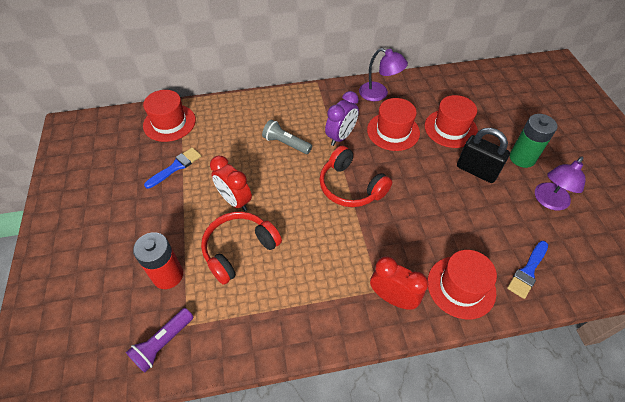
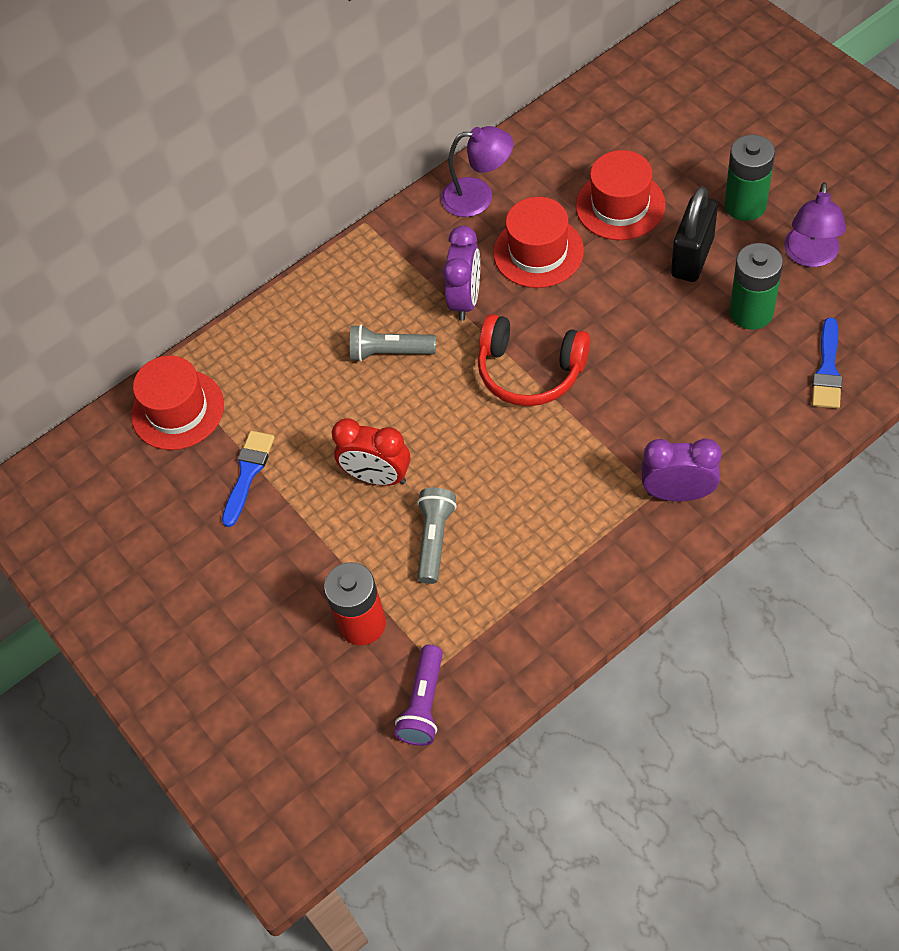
camera: 20 degrees left, 5 degrees up
red headphones [201,212,282,285] -> grey flashlight [417,488,457,584]
red clock [370,256,428,310] -> purple clock [642,438,722,501]
red hat [428,250,497,319] -> none
black padlock [457,128,510,183] -> black padlock turned 75 degrees counterclockwise [671,186,718,282]
none -> green battery [730,243,783,330]

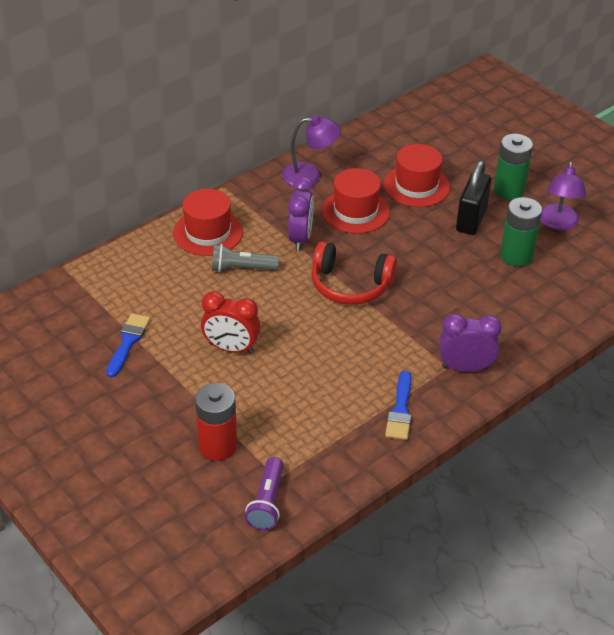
camera: 10 degrees left, 15 degrees down
red hat [131,355,224,450] -> red hat moved to [173,189,243,256]
grey flashlight [417,488,457,584] -> none
blue brush [812,317,842,409] -> blue brush moved to [385,371,412,440]

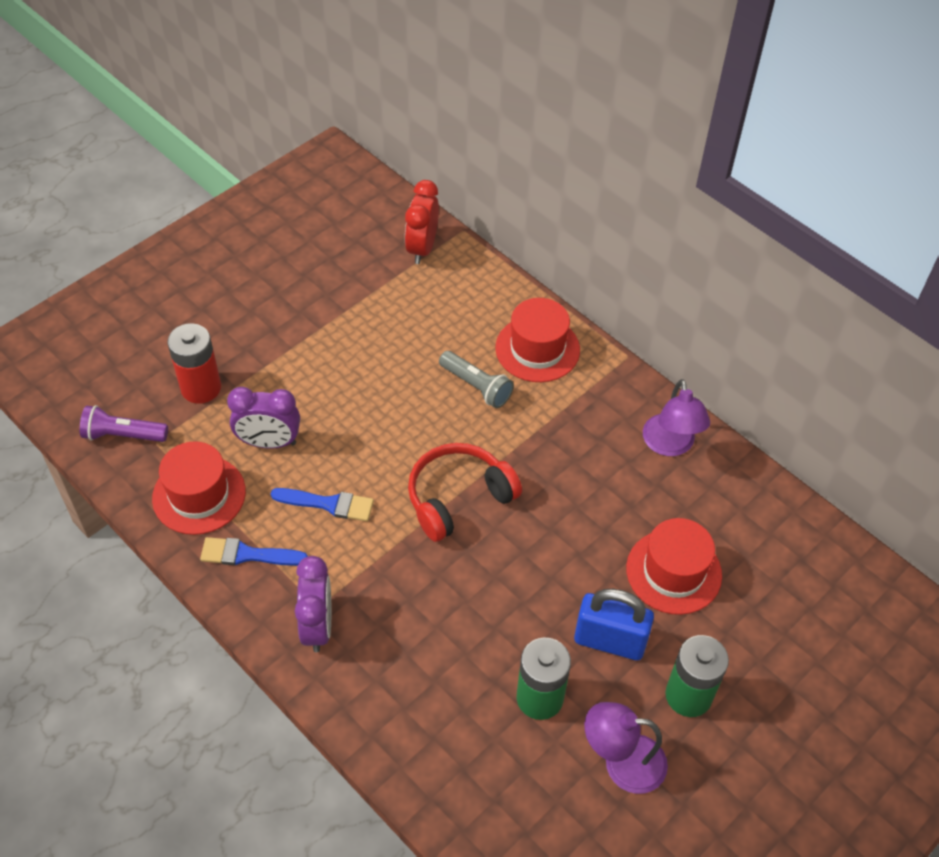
camera: 85 degrees right, 10 degrees up
blue brush [106,313,150,377] -> blue brush moved to [271,488,374,521]
red clock [201,291,260,354] -> red clock moved to [405,180,439,264]
grey flashlight [212,244,279,272] -> grey flashlight turned 135 degrees clockwise [439,351,514,408]
purple clock [288,177,314,251] -> purple clock moved to [227,387,300,449]
red headphones [311,241,397,305] -> red headphones turned 45 degrees clockwise [408,443,522,542]
red hat [322,168,390,234] -> red hat moved to [152,441,246,535]
black padlock [456,160,491,235] -> blue padlock [574,589,654,660]

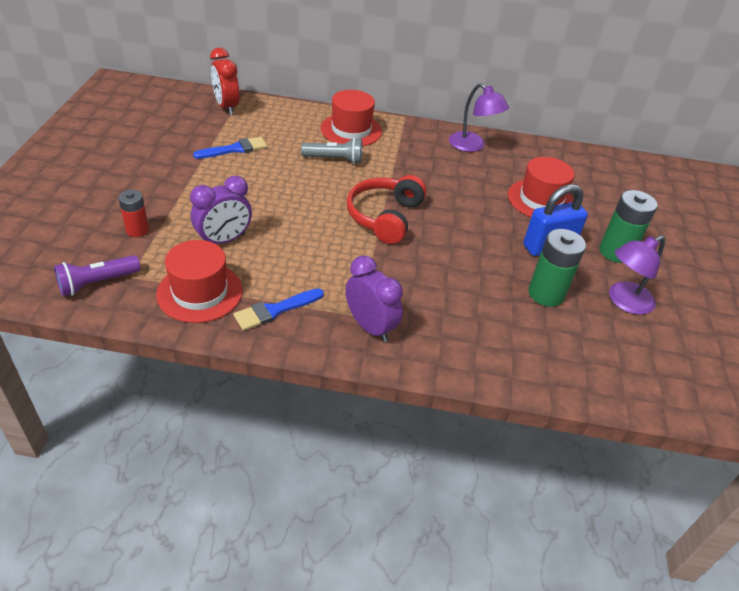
camera: 40 degrees left, 10 degrees down
red battery [167,323,221,404] -> red battery [118,190,149,237], size x0.62
blue brush [271,488,374,521] -> blue brush moved to [193,137,267,159]

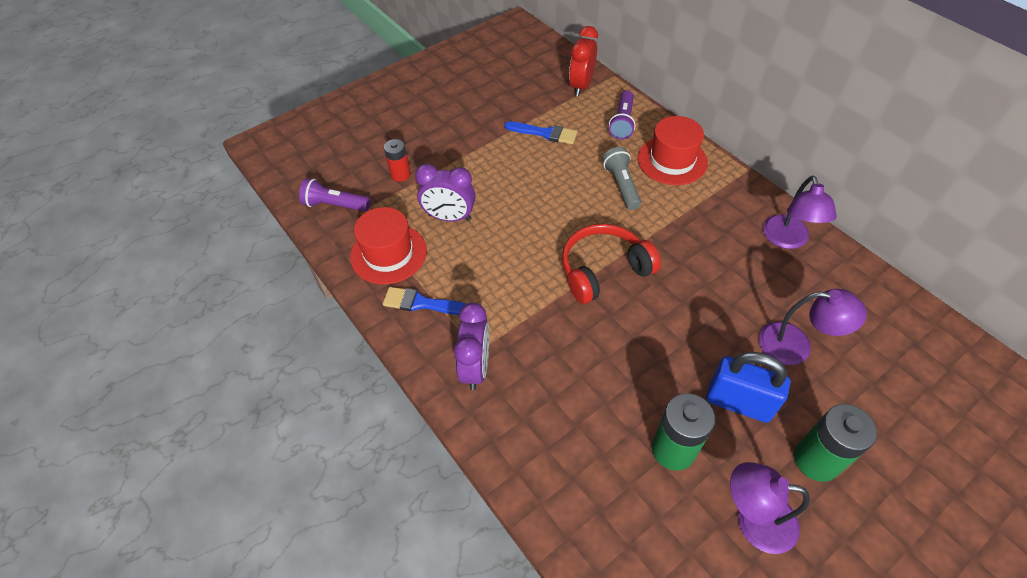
camera: 50 degrees right, 10 degrees up
grey flashlight [301,138,362,164] -> grey flashlight turned 150 degrees counterclockwise [602,147,641,210]
red hat [508,157,575,217] -> purple lamp [759,289,867,365]
none -> purple flashlight [609,91,635,140]

